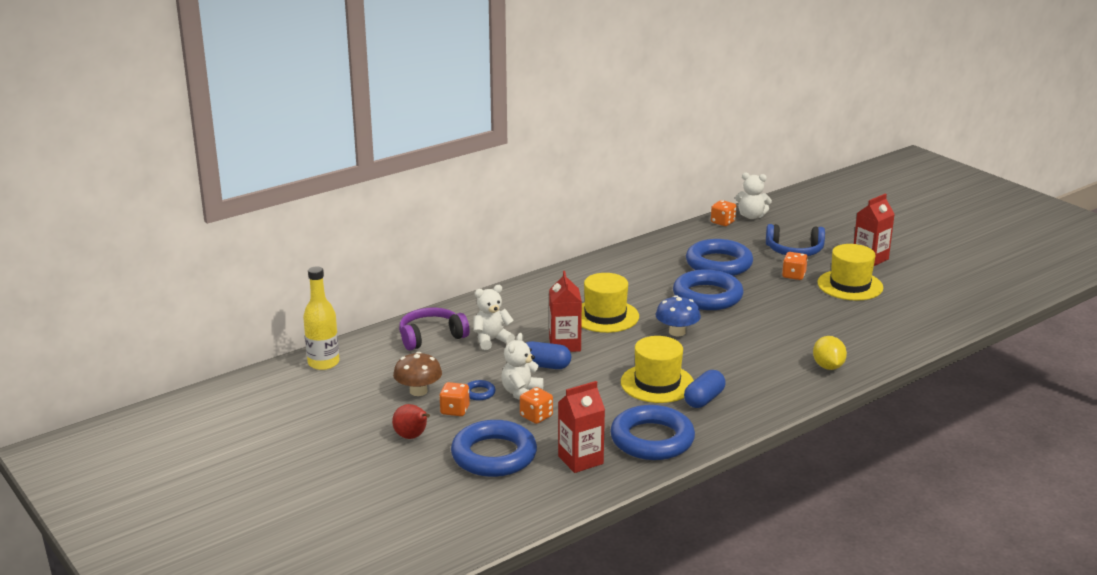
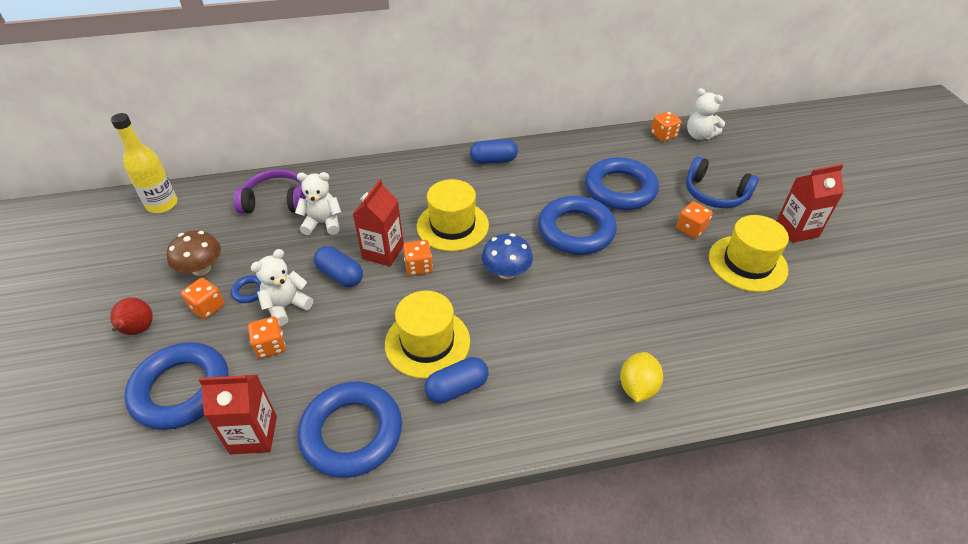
camera: 25 degrees right, 20 degrees up
none -> orange dice [403,240,433,276]
none -> blue capsule [470,139,518,164]

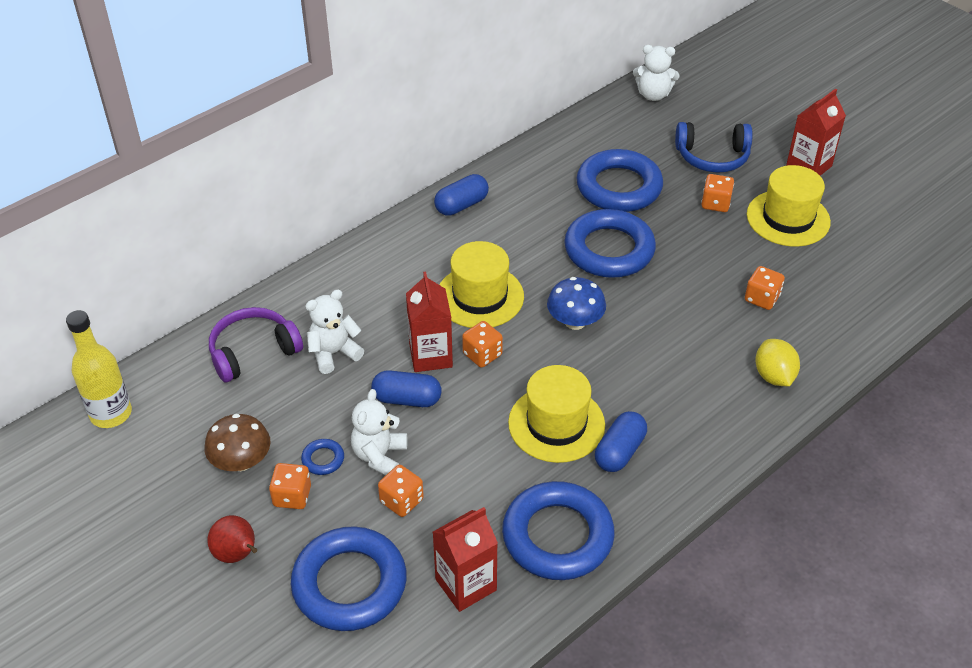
camera: 30 degrees left, 0 degrees up
orange dice [651,111,682,142] -> orange dice moved to [745,266,785,310]

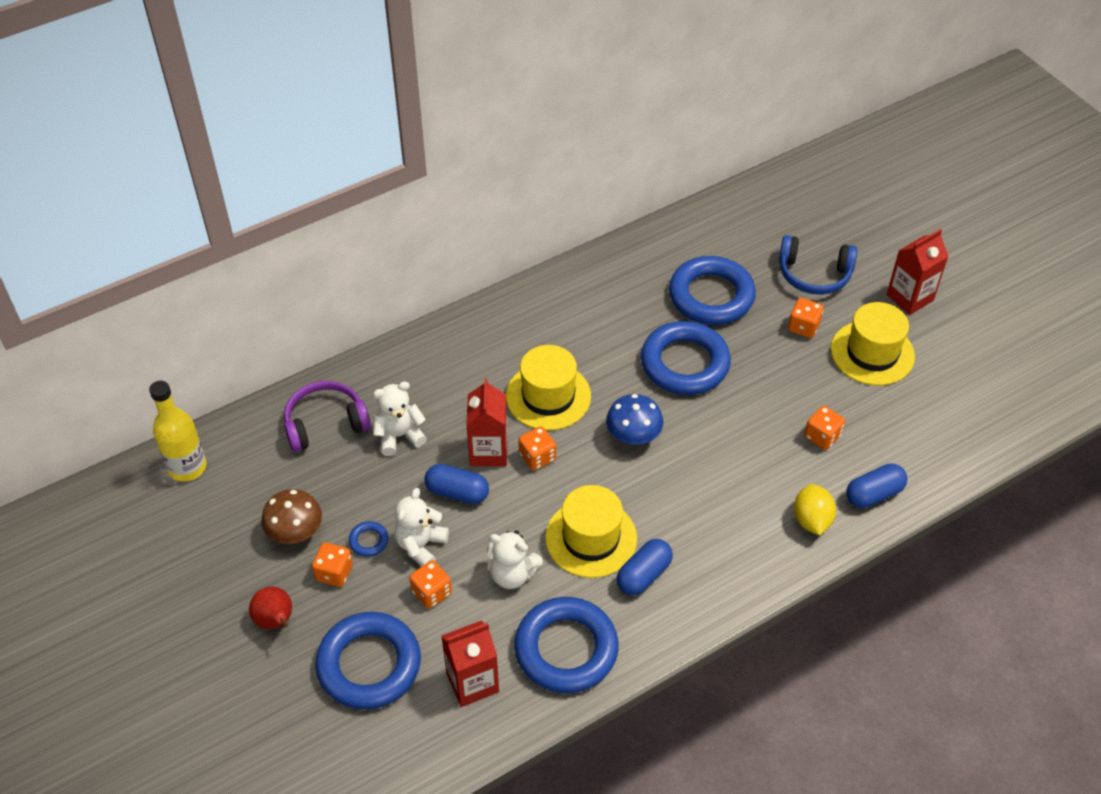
camera: 10 degrees right, 5 degrees up
blue capsule [434,174,489,216] -> blue capsule moved to [846,463,908,508]
white teddy bear [633,45,679,101] -> white teddy bear moved to [487,531,543,589]

